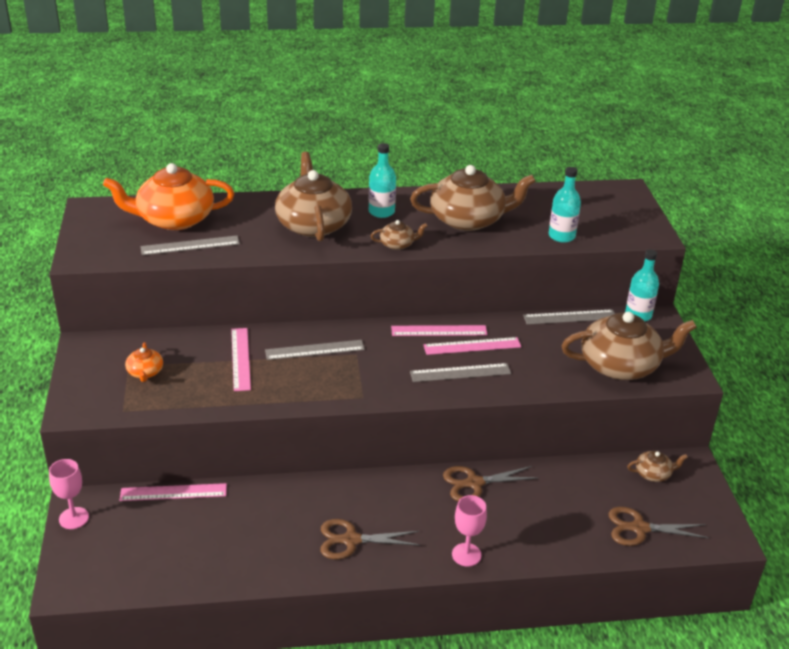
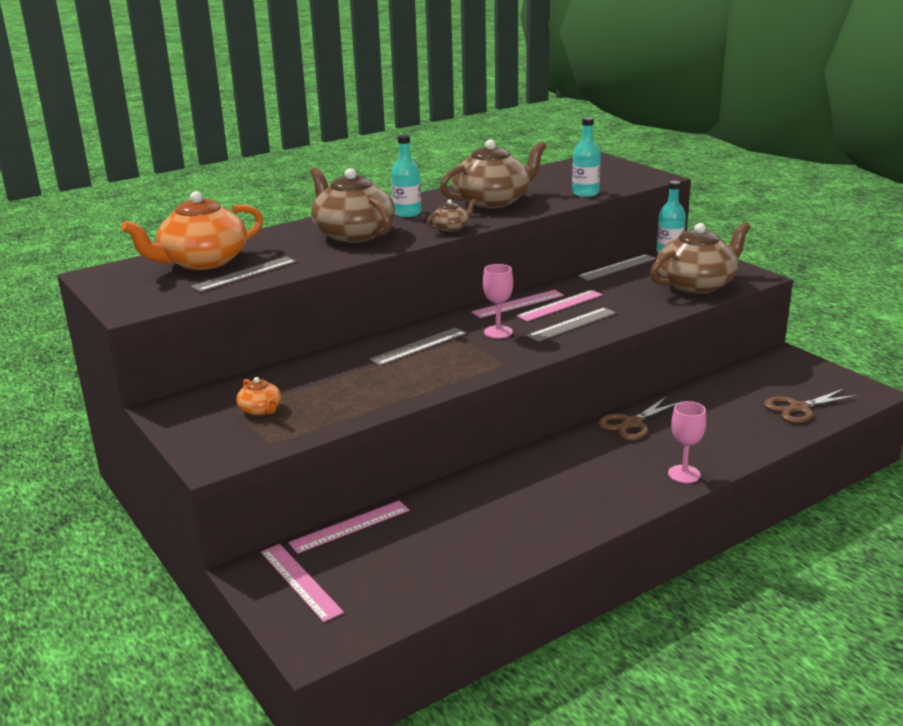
camera: 25 degrees left, 10 degrees down
pink goblet [49,459,89,529] -> pink goblet moved to [483,264,513,339]
pink ruler [231,328,251,391] -> pink ruler moved to [261,544,344,622]
brown scissors [320,519,420,559] -> none
brown teapot [627,451,688,482] -> none

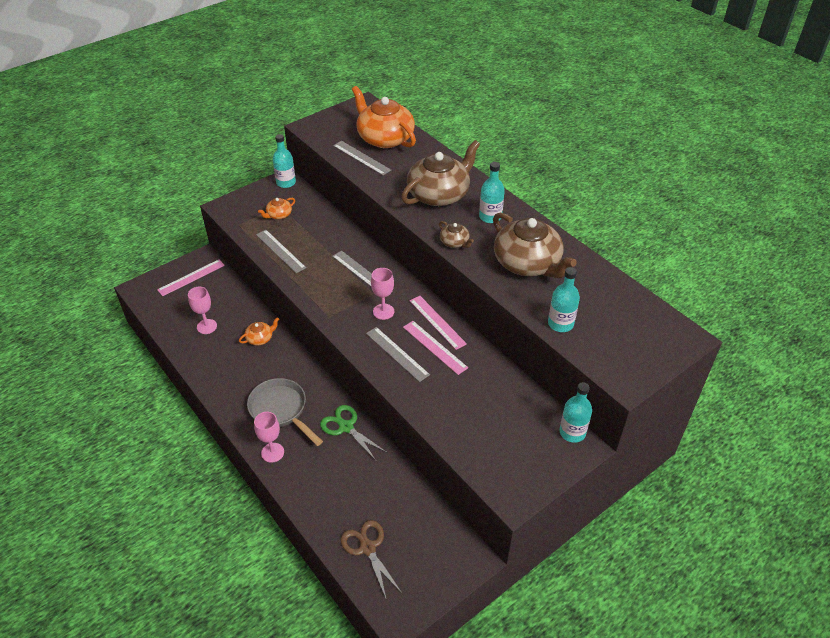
camera: 85 degrees right, 20 degrees up
pink ruler [288,500,409,554] -> none
grey ruler [578,254,656,281] -> grey ruler moved to [256,230,306,273]
brown scissors [598,396,682,440] -> green scissors [320,405,388,462]
brown teapot [650,222,751,294] -> none
none -> pink goblet [188,287,217,334]
none -> orange teapot [239,317,279,346]
none -> grey pan [247,378,323,446]
none -> turquoise bottle [273,134,296,188]

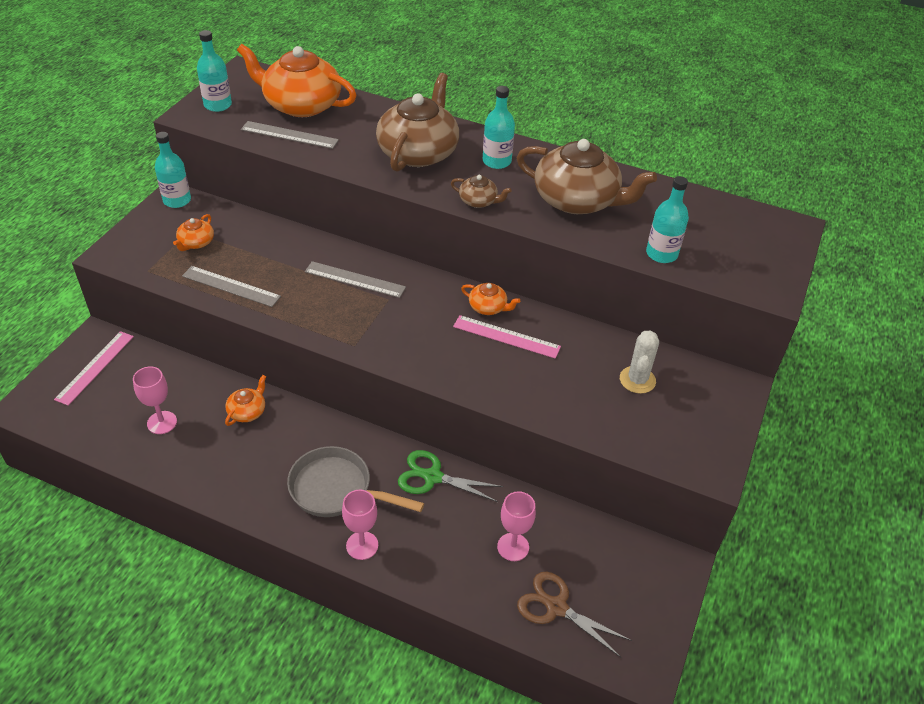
camera: 30 degrees left, 0 degrees up
grey ruler [366,327,430,382] -> none
pink goblet [371,268,394,320] -> pink goblet moved to [497,491,536,561]
pink ruler [409,296,467,350] -> orange teapot [461,283,520,315]
turquoise bottle [559,382,592,443] -> turquoise bottle moved to [197,30,232,112]
none -> white cactus [620,331,659,394]

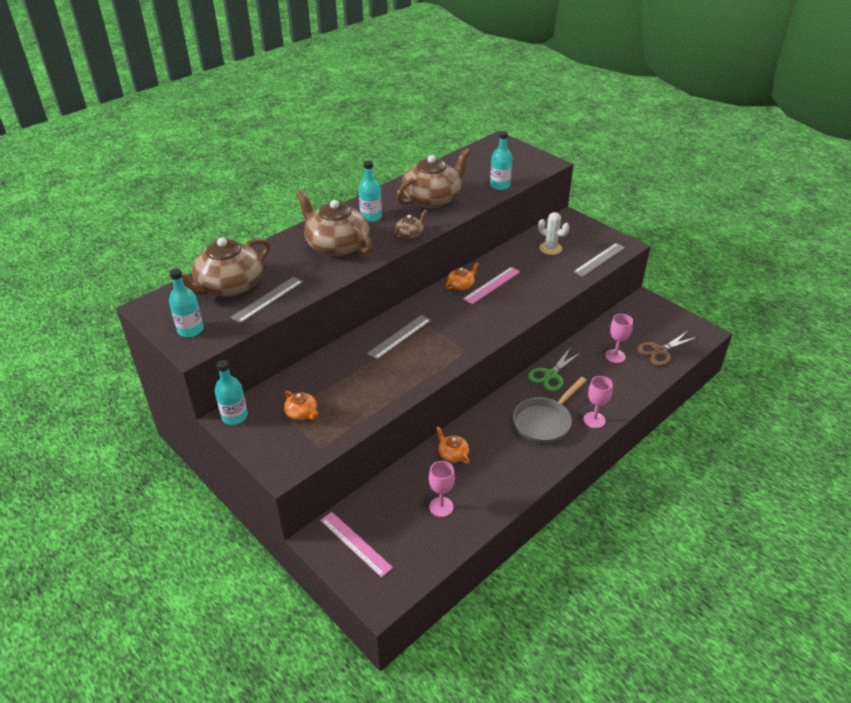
camera: 65 degrees left, 5 degrees down
grey ruler [182,266,281,307] -> grey ruler moved to [573,243,625,277]
orange teapot [237,44,357,117] -> brown teapot [169,237,270,297]

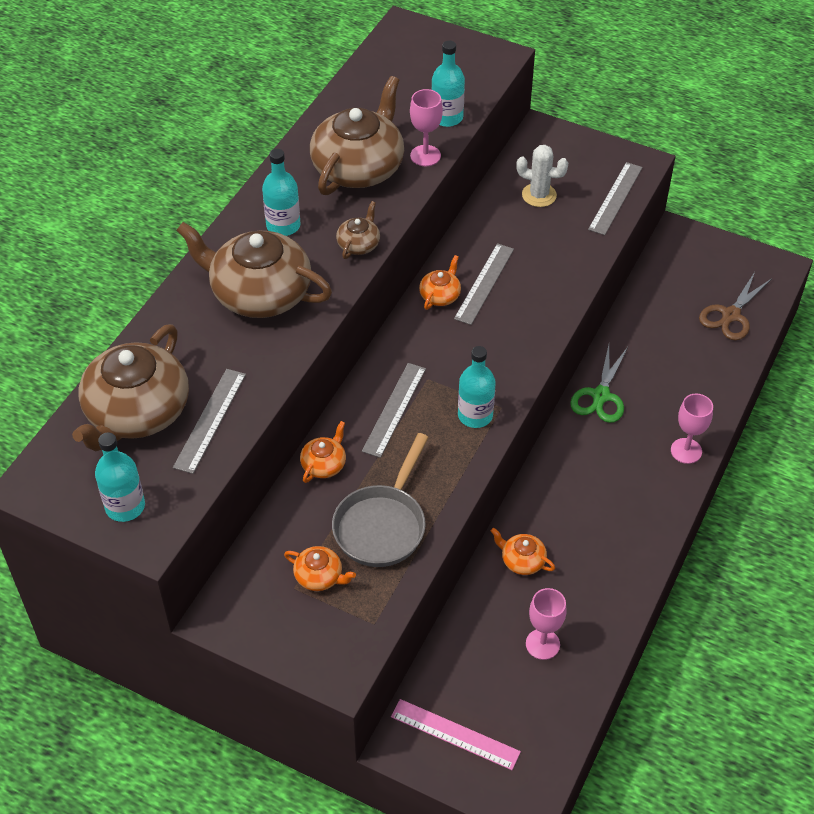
camera: 20 degrees left, 10 degrees up
turquoise bottle [215,360,248,425] -> turquoise bottle moved to [458,346,496,428]
pink ruler [463,267,520,304] -> grey ruler [454,243,514,325]
grey pan [513,377,587,444] -> grey pan moved to [332,433,428,567]
pink goblet [605,314,633,363] -> pink goblet moved to [410,89,443,166]
none -> orange teapot [300,421,346,483]

